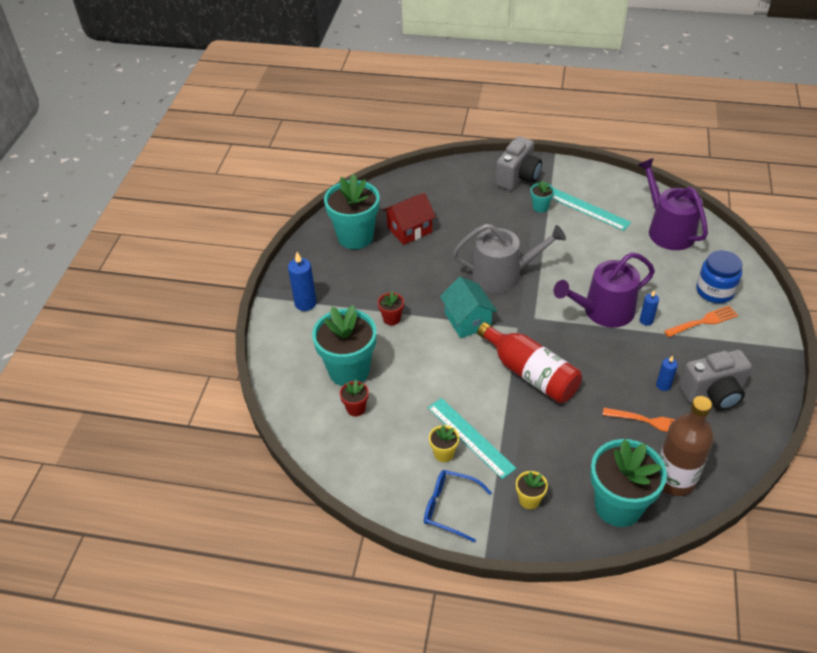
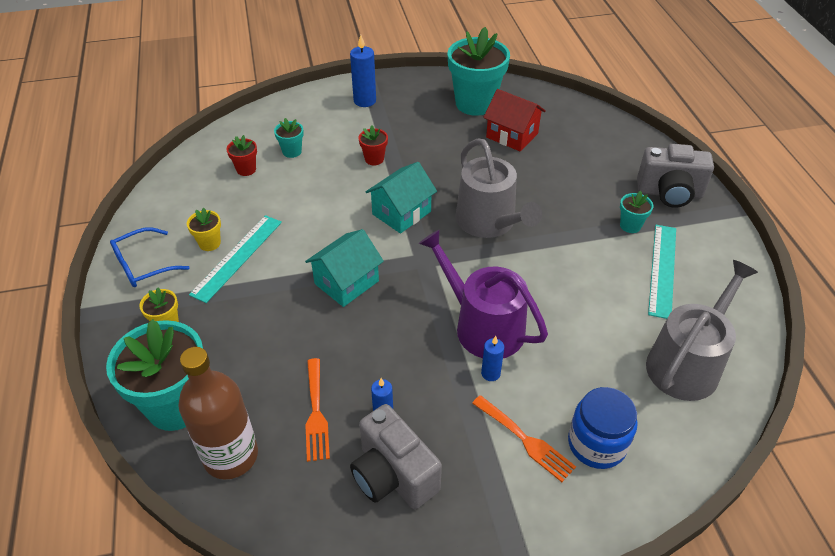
camera: 65 degrees right, 0 degrees up
turquoise flower pot [312,305,376,386] -> turquoise flower pot [274,118,304,158], size x0.45
blue glasses [424,470,492,542] -> blue glasses turned 120 degrees counterclockwise [110,227,190,287]
red bottle [477,322,582,403] -> turquoise house [305,229,384,307]
purple watering can [638,158,708,250] -> grey watering can [646,260,758,401]

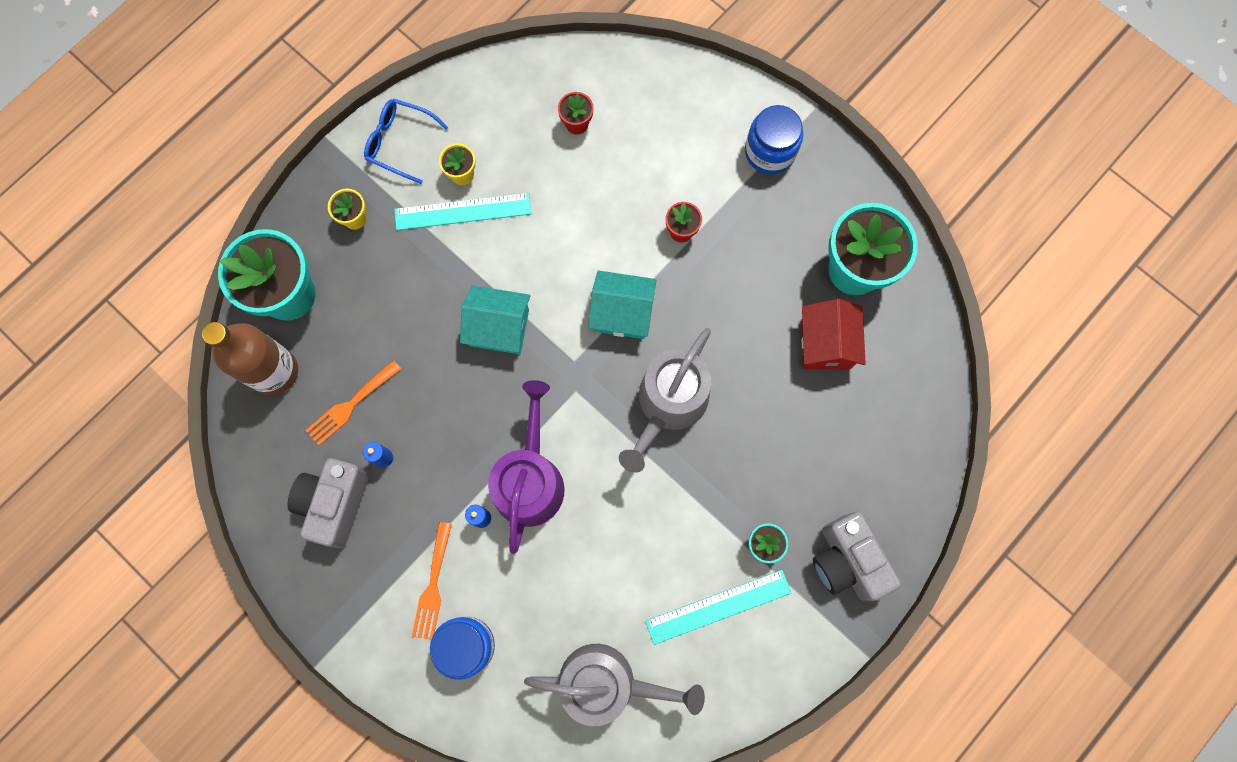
camera: 55 degrees right, 30 degrees up
turquoise flower pot [274,118,304,158] -> none
blue candle [350,35,376,107] -> blue jar [745,105,803,174]

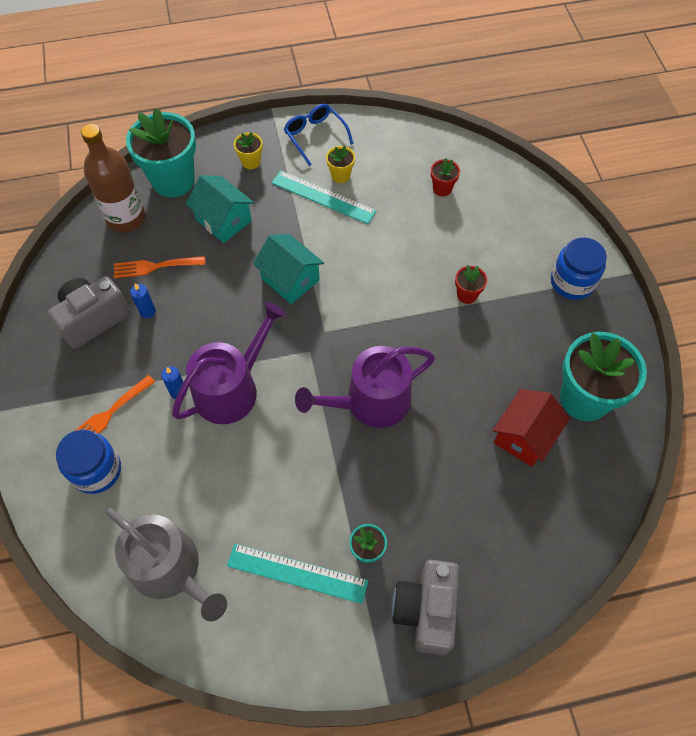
camera: 35 degrees right, 15 degrees down
turquoise house [588,270,657,339] -> turquoise house moved to [186,175,254,243]
grey watering can [619,328,711,473] -> purple watering can [295,346,435,428]

